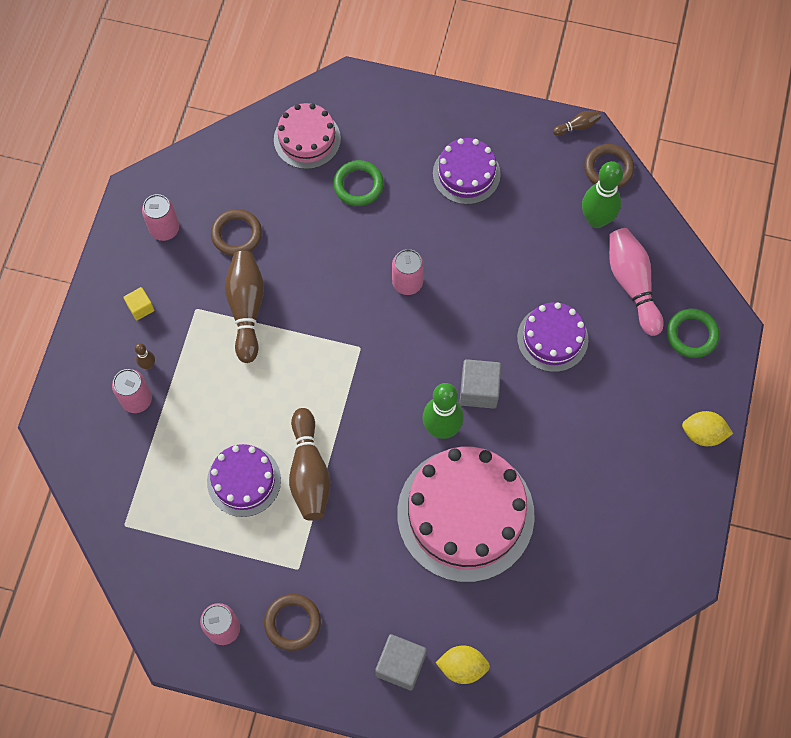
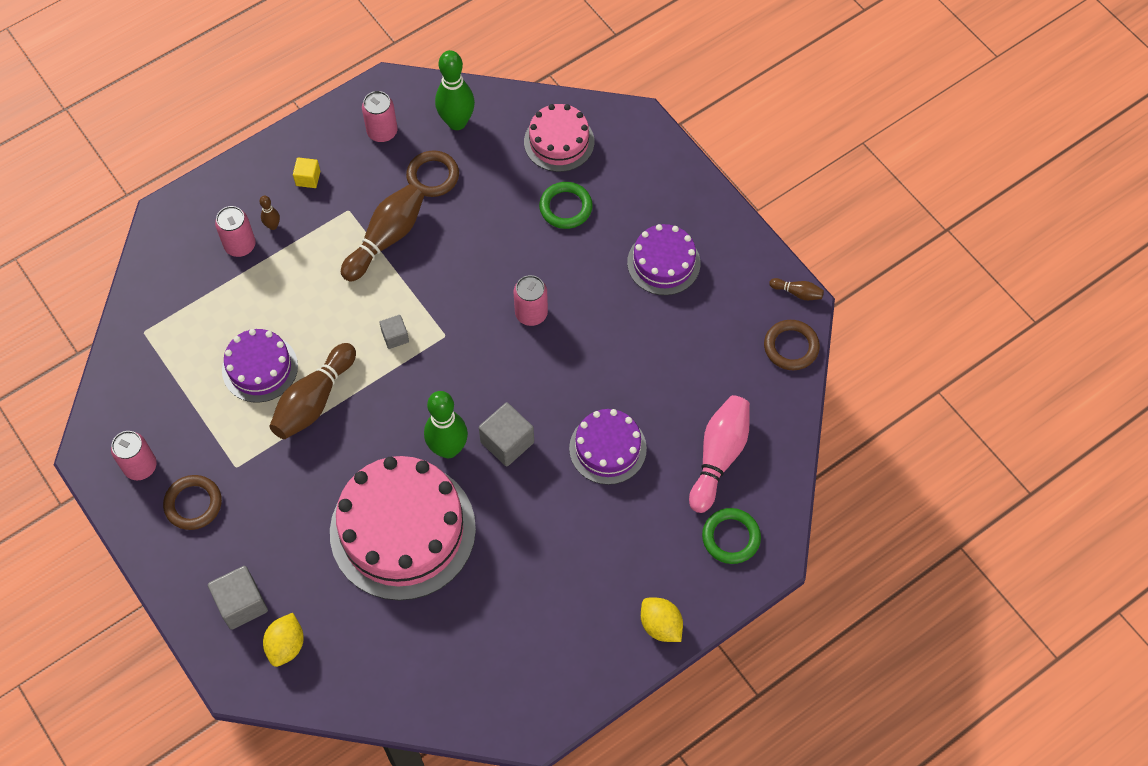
camera: 40 degrees right, 5 degrees down
yellow lemon [435,645,490,684] -> yellow lemon turned 60 degrees clockwise [263,613,304,667]
green bowling pin [582,161,623,228] -> green bowling pin moved to [435,50,475,130]
none -> grey cube [379,315,409,349]

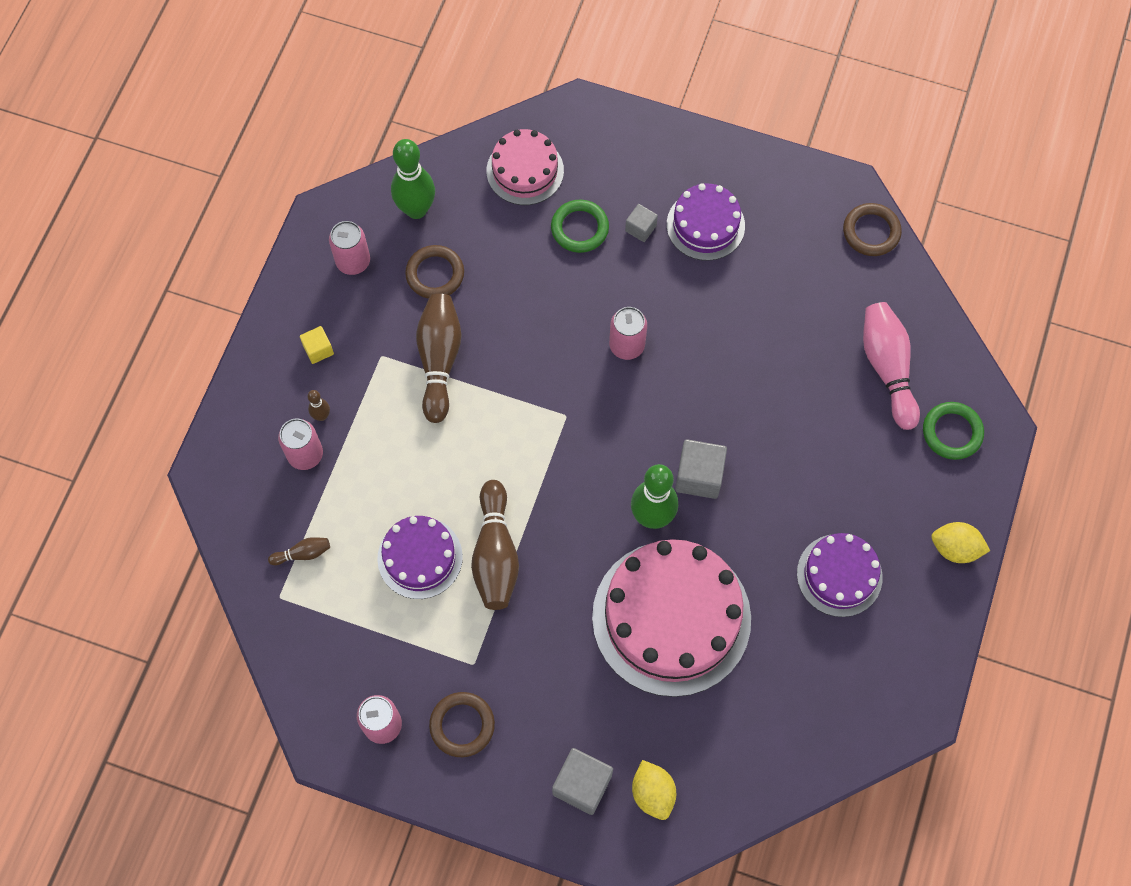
camera: 35 degrees left, 5 degrees up
grey cube [379,315,409,349] -> grey cube moved to [625,204,658,242]
purple cake [569,409,647,485] -> purple cake moved to [797,533,883,617]
brown bowling pin [769,278,824,300] -> brown bowling pin moved to [268,537,330,565]

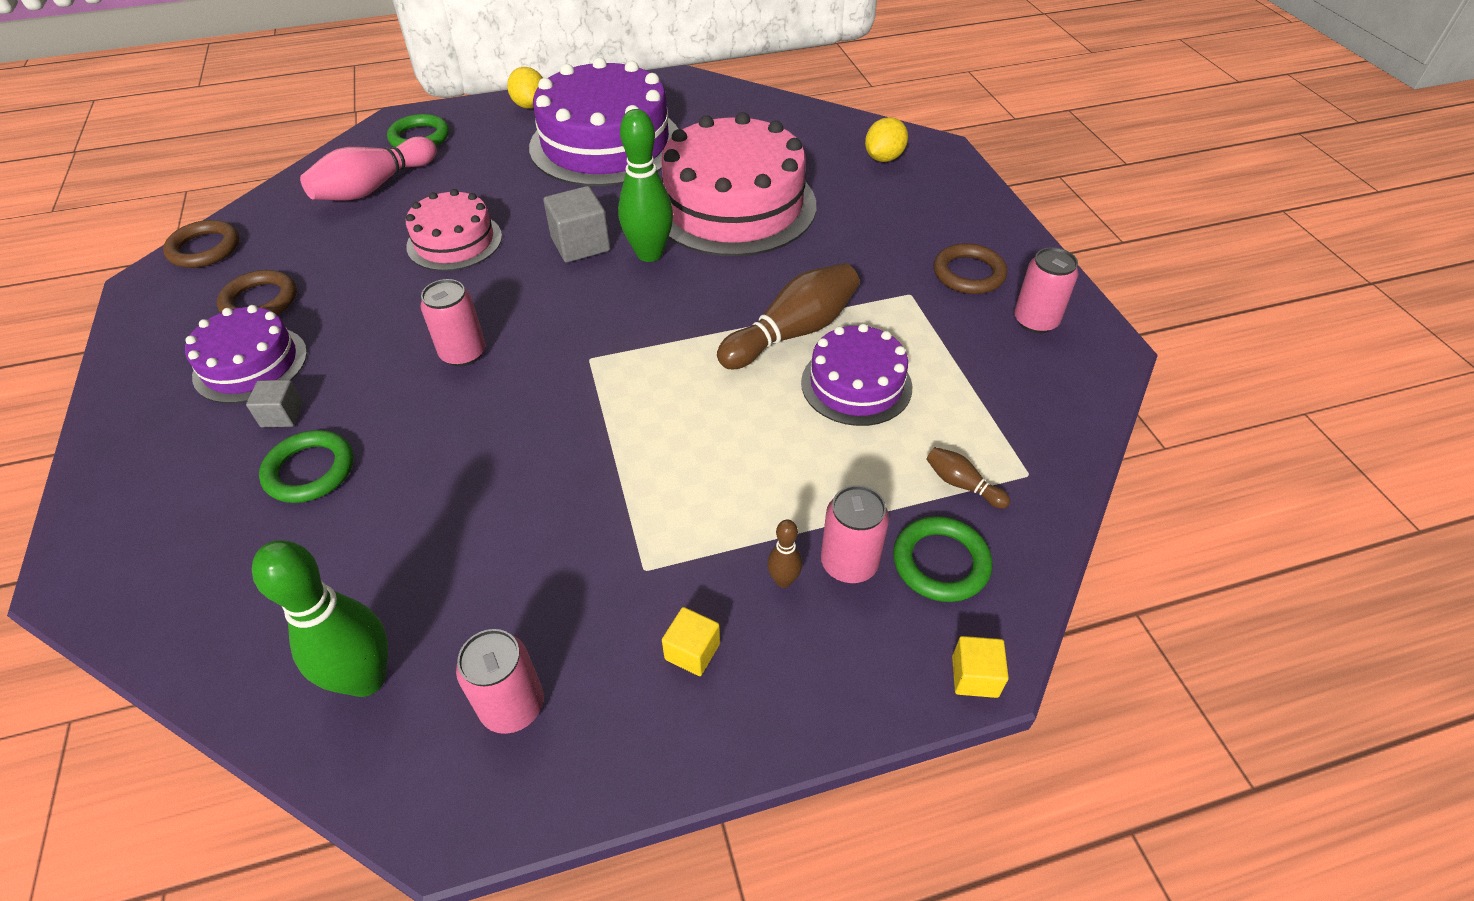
camera: 125 degrees left, 20 degrees down
brown ring [405,245,464,299] -> brown ring moved to [217,270,297,315]
brown bowling pin [416,294,462,423] -> none
pink cake [487,129,564,205] -> pink cake moved to [406,189,502,271]
grey cube [552,748,613,815] -> none
purple cake [797,533,883,617] -> purple cake [529,57,678,186], size x1.84
none -> green ring [893,516,993,602]
none -> yellow cube [952,636,1009,698]

